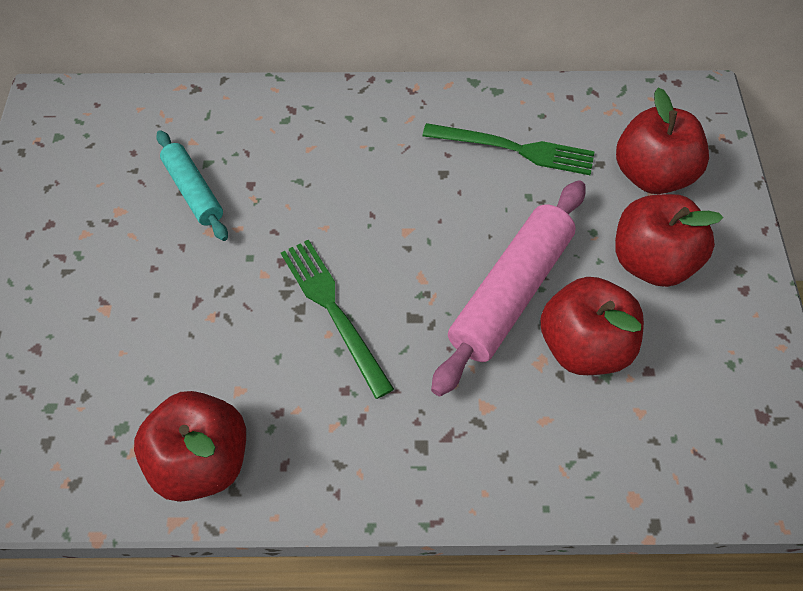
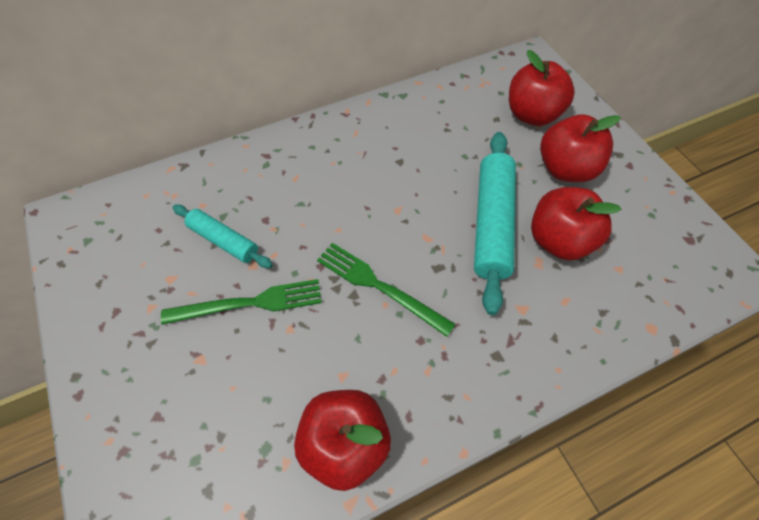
camera: 25 degrees left, 0 degrees up
green fork [422,123,595,175] -> green fork moved to [161,279,322,325]
pink rolling pin [431,180,585,396] -> turquoise rolling pin [474,132,516,315]

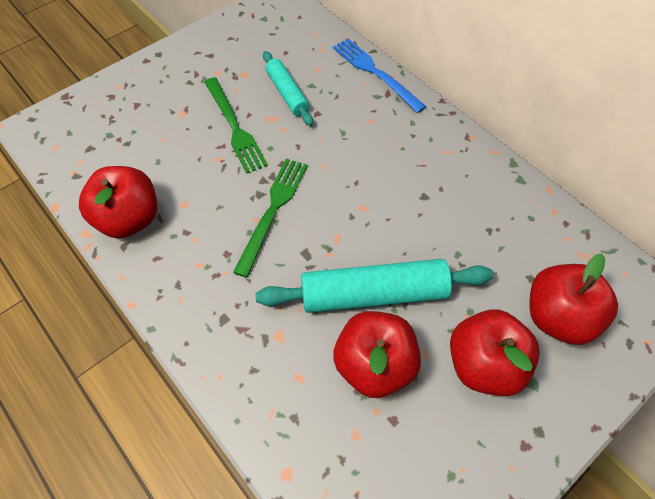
camera: 75 degrees right, 0 degrees up
turquoise rolling pin [173,205,273,268] -> turquoise rolling pin turned 45 degrees counterclockwise [263,51,313,126]
none -> blue fork [333,38,426,113]

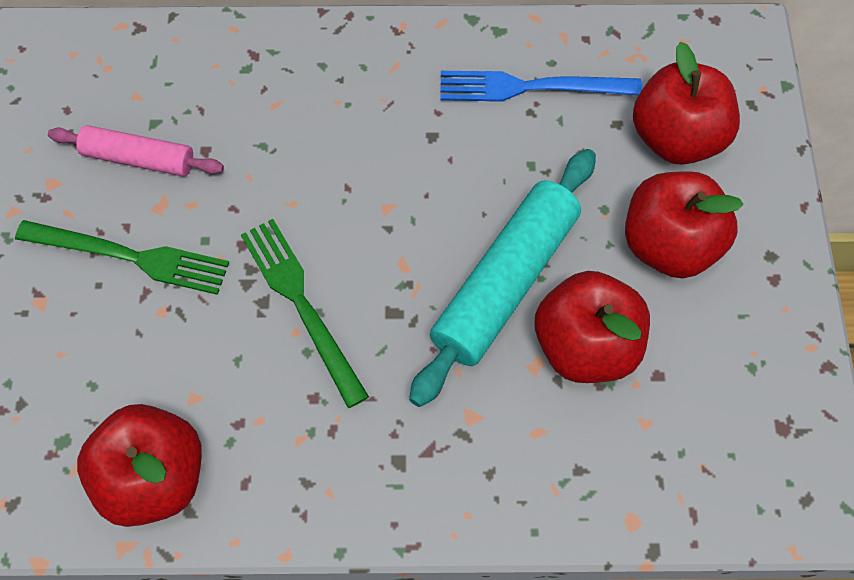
camera: 50 degrees left, 5 degrees up
turquoise rolling pin [263,51,313,126] -> pink rolling pin [48,125,224,176]
blue fork [333,38,426,113] -> blue fork moved to [440,71,642,102]

